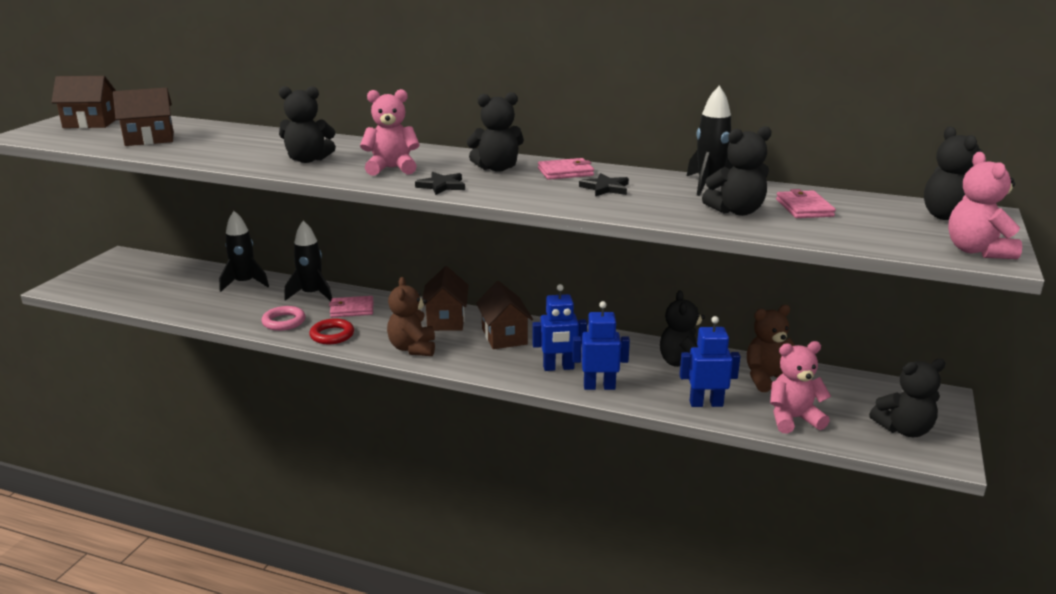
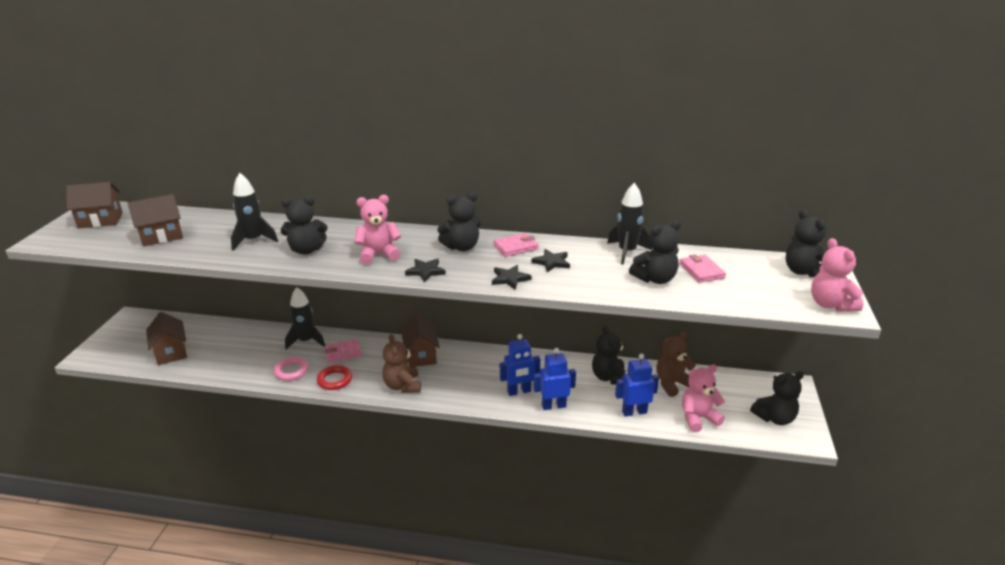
camera: 10 degrees left, 5 degrees up
black rocket [219,211,269,292] -> black rocket moved to [231,173,278,251]
brown house [476,281,533,349] -> brown house moved to [146,312,187,365]
none -> black star [492,265,532,290]

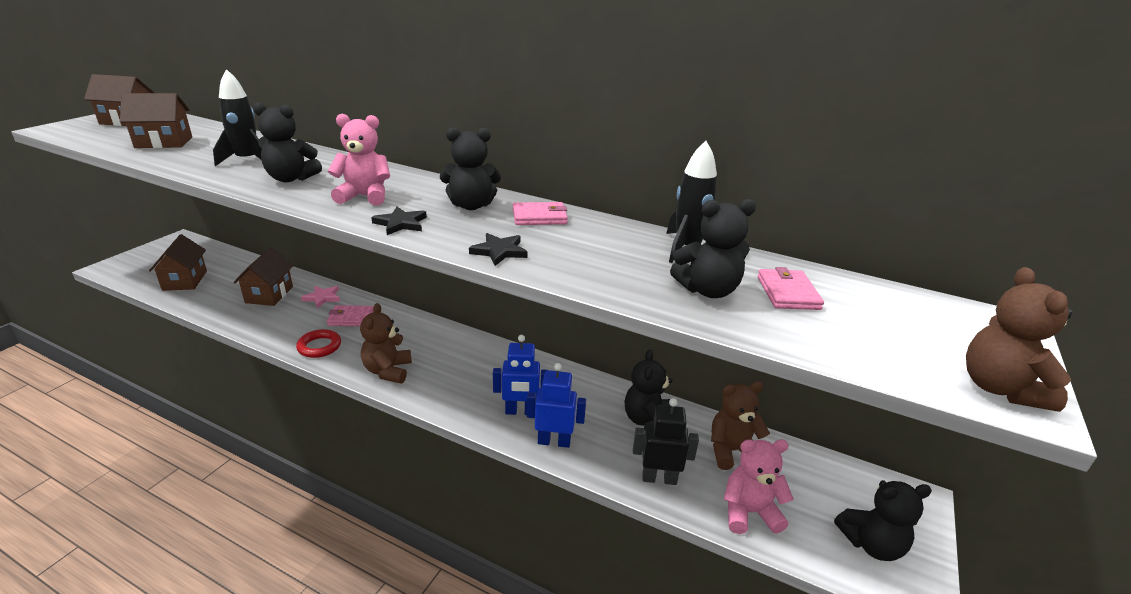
camera: 15 degrees right, 0 degrees up
pink ring [273,357,309,381] -> none
black rocket [285,287,325,349] -> pink star [301,286,340,308]
brown house [401,314,439,367] -> brown house moved to [234,247,294,306]
black star [531,249,570,272] -> none
blue robot [615,354,659,417] -> black robot [633,398,699,485]
black teddy bear [786,209,827,277] -> none
pink teddy bear [811,238,863,312] -> brown teddy bear [966,267,1073,412]

